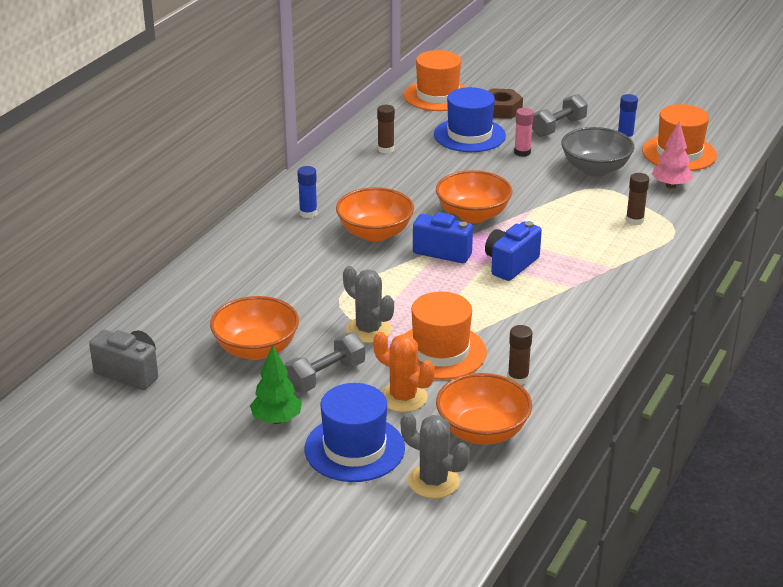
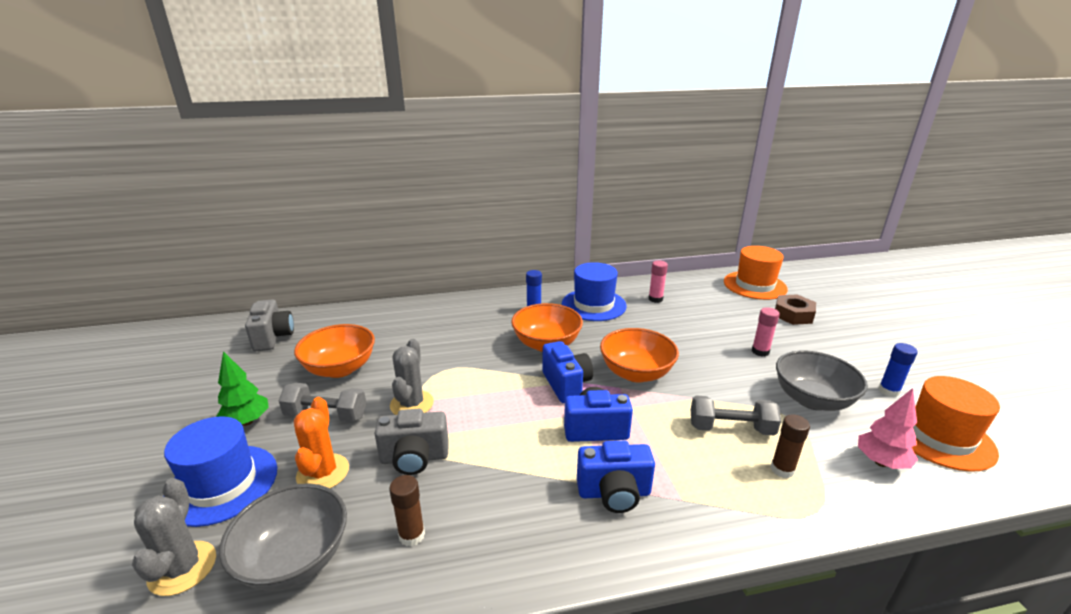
camera: 50 degrees right, 5 degrees down
brown glue stick [377,105,395,153] -> pink glue stick [649,260,668,303]
orange hat [405,292,487,380] -> grey camera [374,409,449,475]
blue hat [434,87,506,152] -> blue hat moved to [562,262,627,321]
orange bowl [436,373,532,445] -> grey bowl [219,483,347,591]
grey dumbbell [532,94,588,137] -> grey dumbbell moved to [691,396,781,436]
none -> blue camera [577,441,655,513]

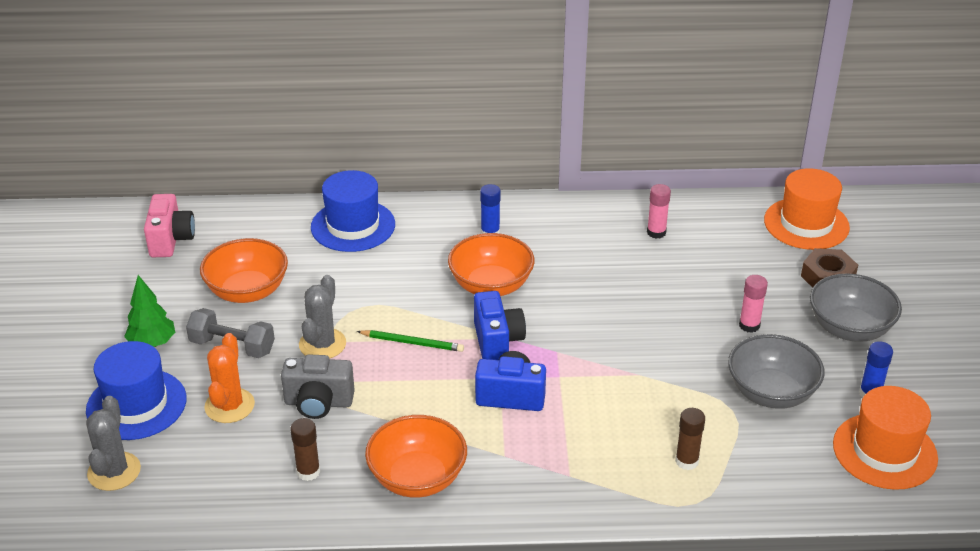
camera: 10 degrees right, 10 degrees up
grey bowl [219,483,347,591] -> grey bowl moved to [810,273,902,342]
grey camera [245,300,294,351] -> pink camera [144,194,195,257]
blue hat [562,262,627,321] -> blue hat moved to [311,170,395,252]
blue camera [577,441,655,513] -> none
orange bowl [600,328,679,382] -> orange bowl moved to [365,415,467,498]
grey dumbbell [691,396,781,436] -> none
pink tree [858,388,918,469] -> none
none -> green pencil [357,330,464,352]

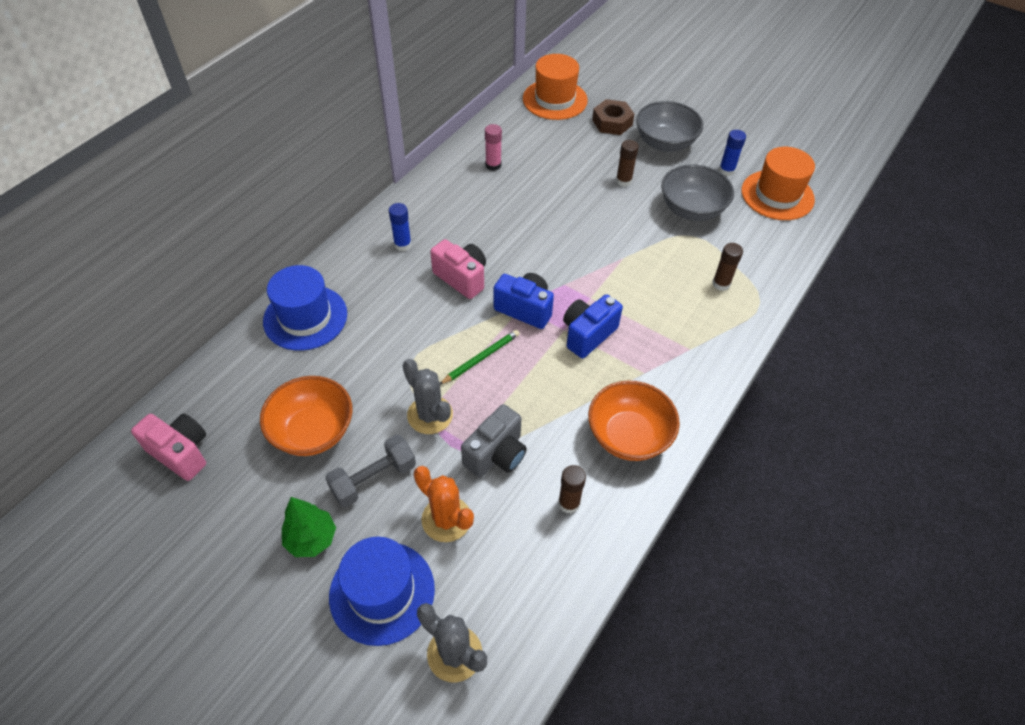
camera: 55 degrees left, 15 degrees up
orange bowl [448,233,535,296] -> pink camera [430,239,486,299]
pink glue stick [739,275,768,333] -> brown glue stick [616,140,639,187]

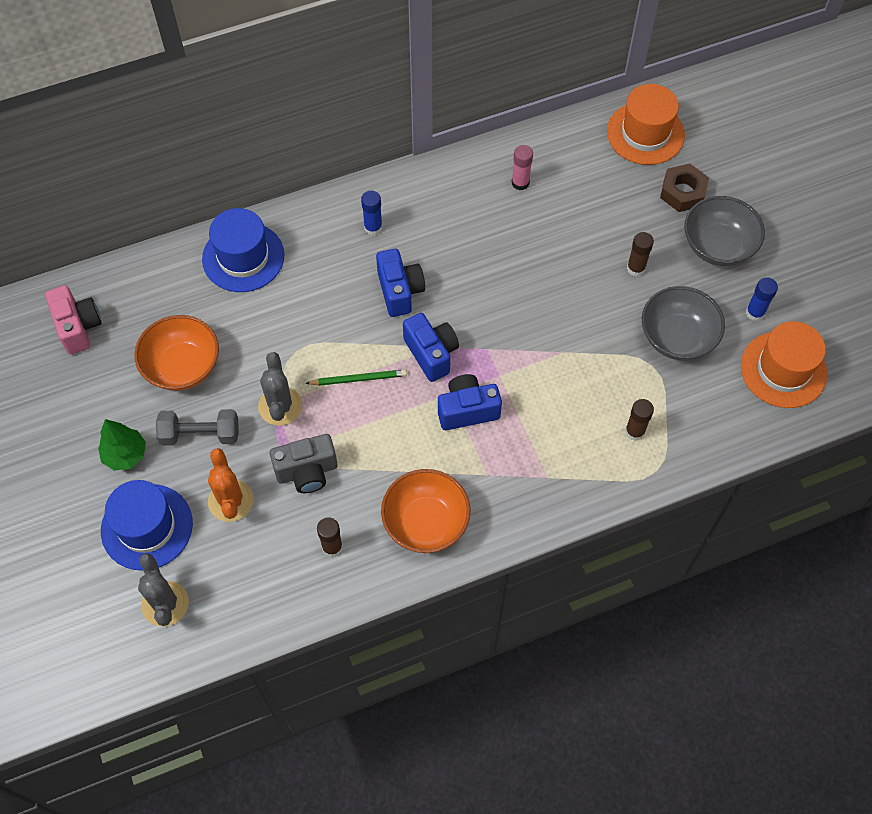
camera: 35 degrees right, 10 degrees up
pink camera [430,239,486,299] -> blue camera [376,249,425,317]

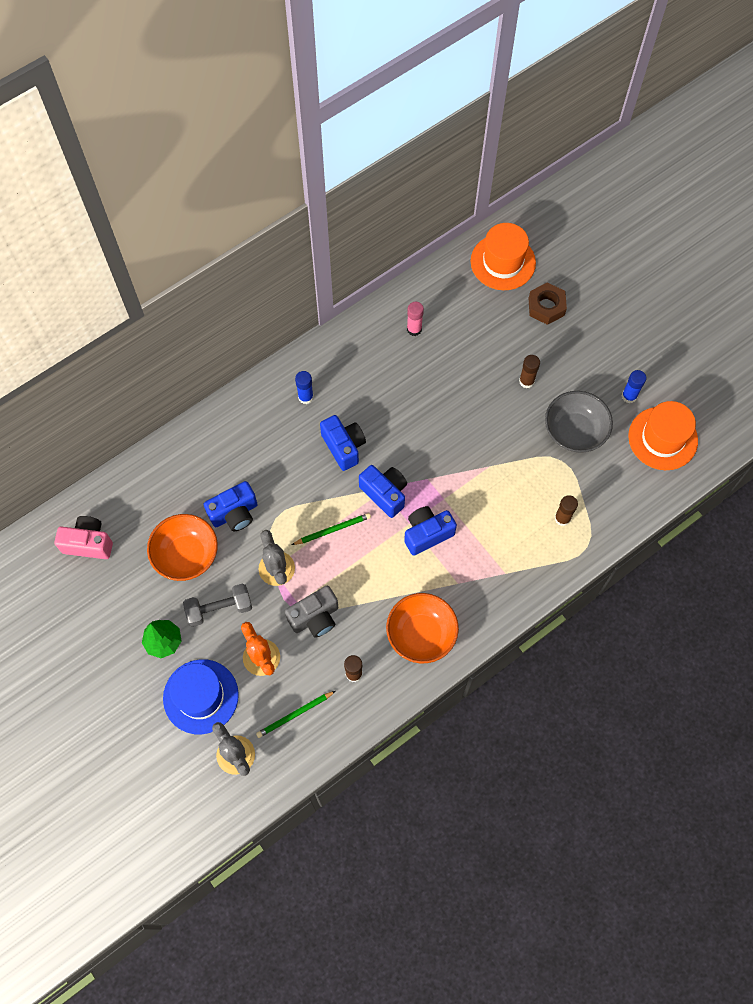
camera: 15 degrees left, 5 degrees up
pink camera [45,285,102,355] -> pink camera turned 45 degrees counterclockwise [54,516,113,559]
blue hat [202,208,284,292] -> none
grey bowl [684,196,765,266] -> none
none -> blue camera [203,481,258,531]
none -> green pencil [256,691,335,738]

